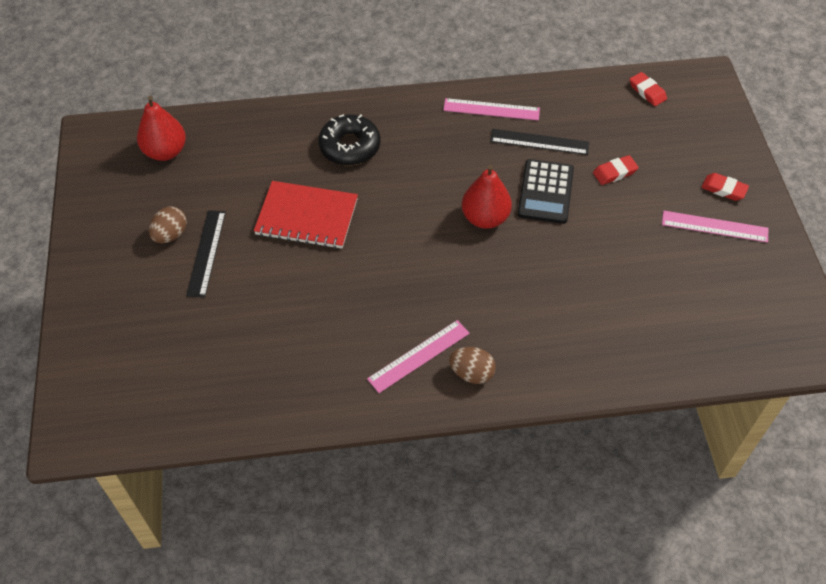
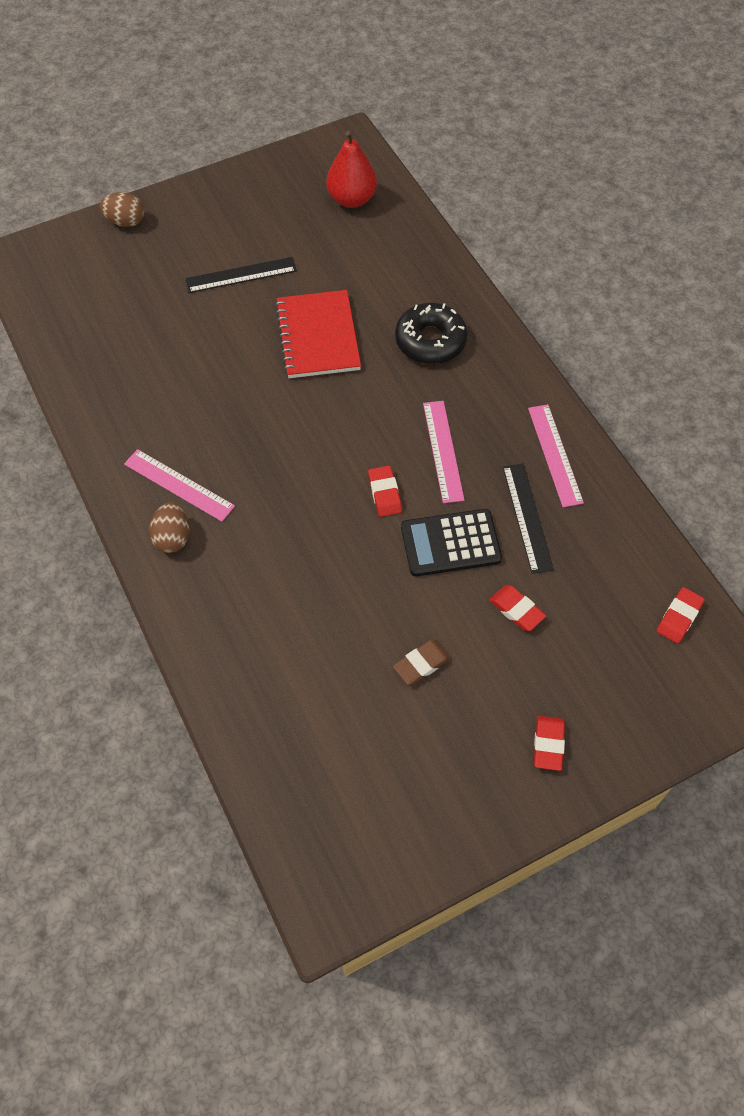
camera: 70 degrees right, 5 degrees up
brown egg [149,206,187,243] -> brown egg moved to [100,192,144,227]
red pear [462,165,512,229] -> red eraser [368,465,402,517]
pink ruler [662,211,768,243] -> pink ruler moved to [423,401,465,503]
none -> brown eraser [393,640,451,685]

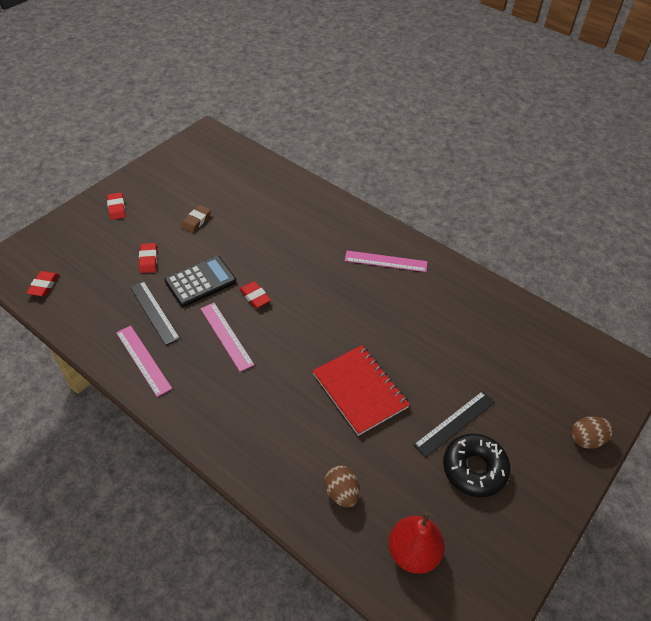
camera: 155 degrees right, 10 degrees down
brown egg [149,502,189,553] -> brown egg moved to [324,465,360,508]
black donut [395,303,468,364] -> black donut moved to [443,433,511,497]
red eraser [489,585,546,631] -> red eraser turned 60 degrees clockwise [139,243,157,273]

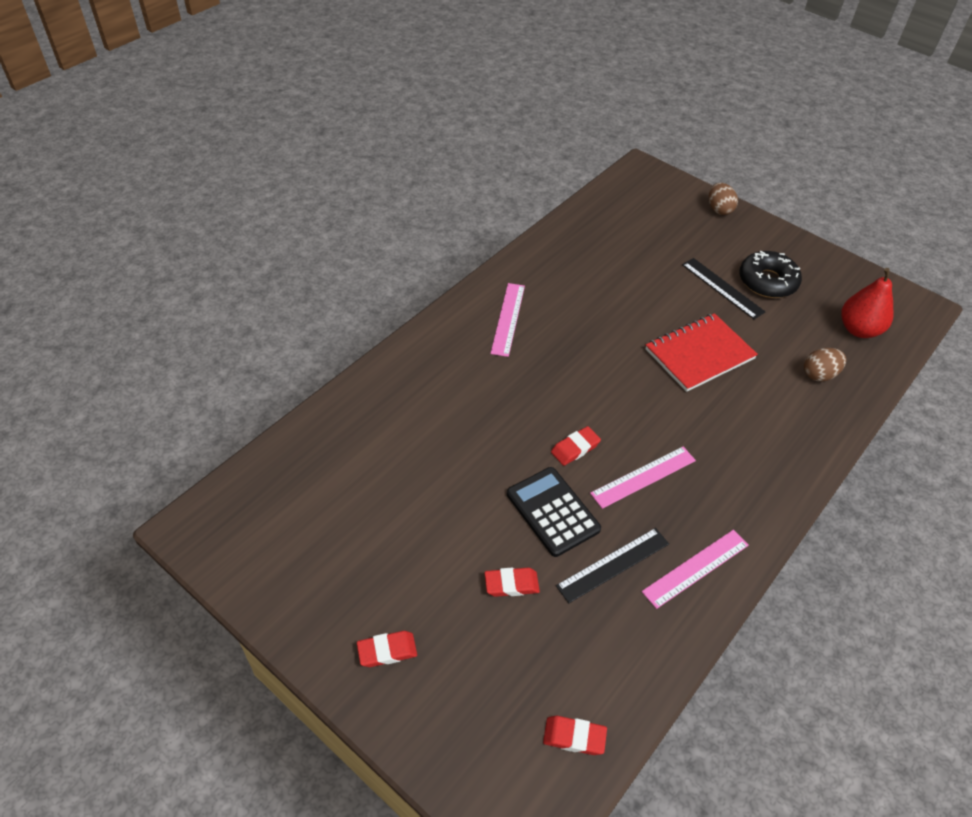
camera: 90 degrees left, 0 degrees up
brown eraser [181,205,211,233] -> none

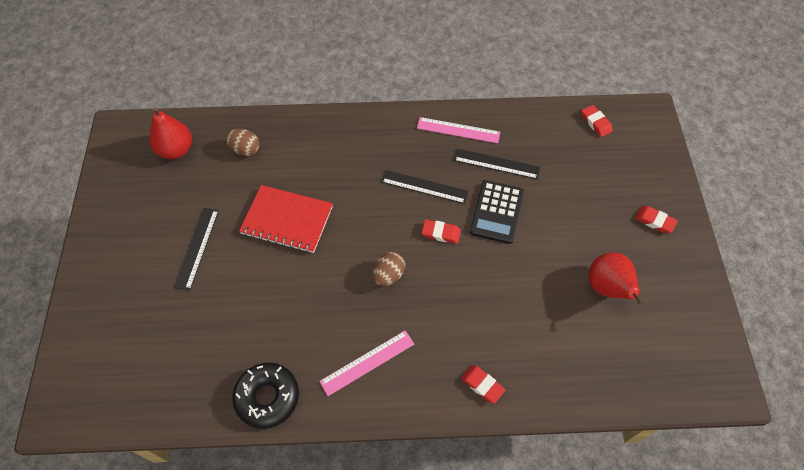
camera: 130 degrees left, 10 degrees up
red eraser [485,568,540,597] -> red eraser moved to [461,365,505,404]
pink ruler [590,446,696,509] -> black ruler [381,170,469,204]
brown egg [709,183,738,215] -> brown egg moved to [373,252,405,286]
black donut [739,251,802,298] -> black donut moved to [232,362,299,429]
none -> red pear [589,252,643,306]

